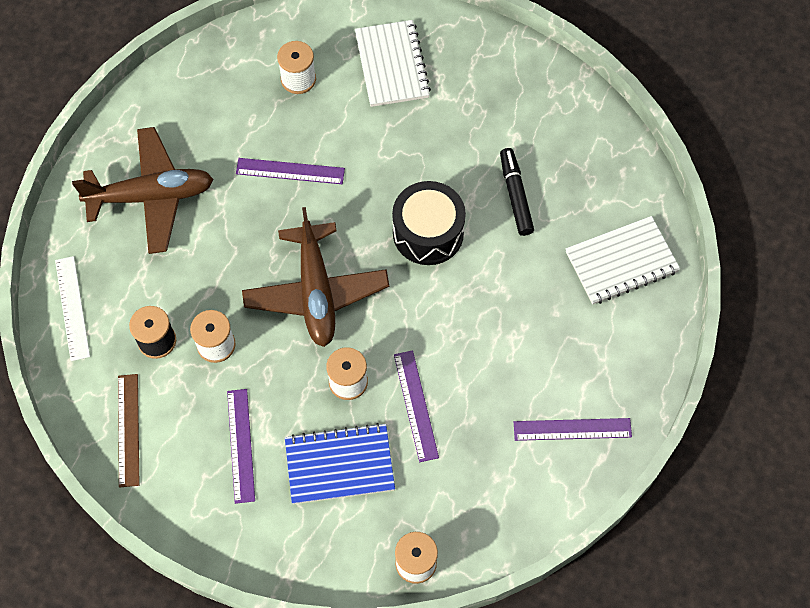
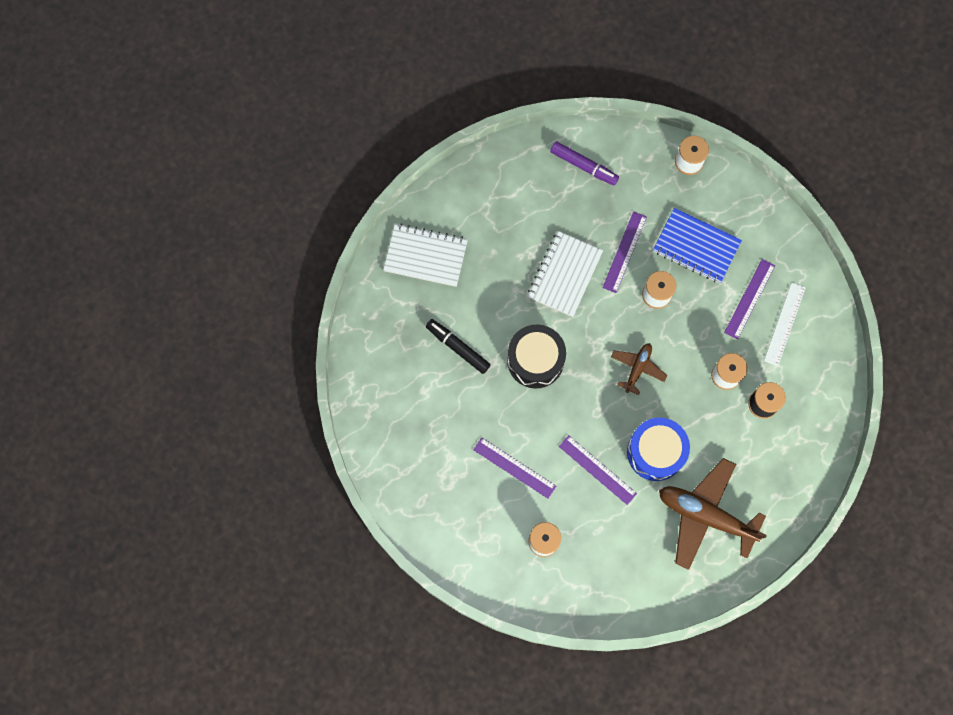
camera: 145 degrees left, 10 degrees up
white ruler [55,256,90,361] -> white ruler moved to [764,282,806,366]
brown ruler [118,374,140,488] -> none
brown plane [242,207,389,347] -> brown plane [611,343,667,395], size x0.52
white notebook [355,20,431,107] -> white notebook moved to [527,231,603,317]
black marker [500,148,534,236] -> black marker turned 105 degrees clockwise [426,319,491,374]
purple ruler [514,418,632,441] -> purple ruler moved to [473,437,556,498]
none -> purple marker [550,141,619,185]
none -> blue drum [627,418,690,481]

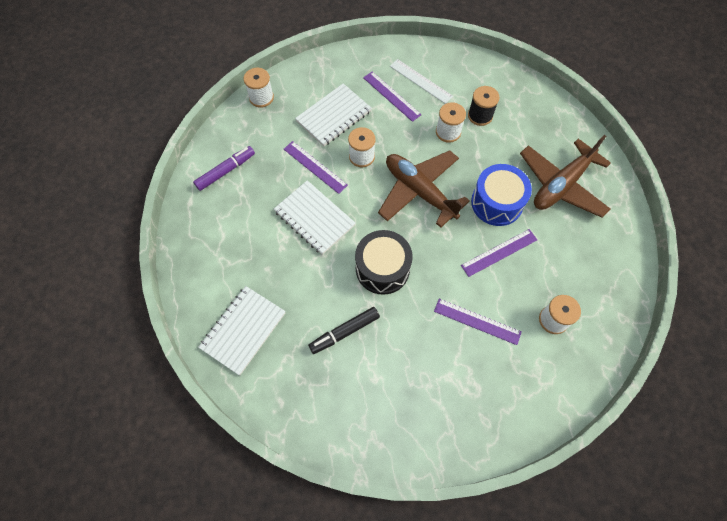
camera: 70 degrees left, 10 degrees down
purple ruler [473,437,556,498] -> purple ruler turned 60 degrees clockwise [434,299,522,345]
brown plane [611,343,667,395] -> brown plane [378,150,470,228], size x1.93
blue notebook [653,208,742,283] -> white notebook [295,83,372,146]

